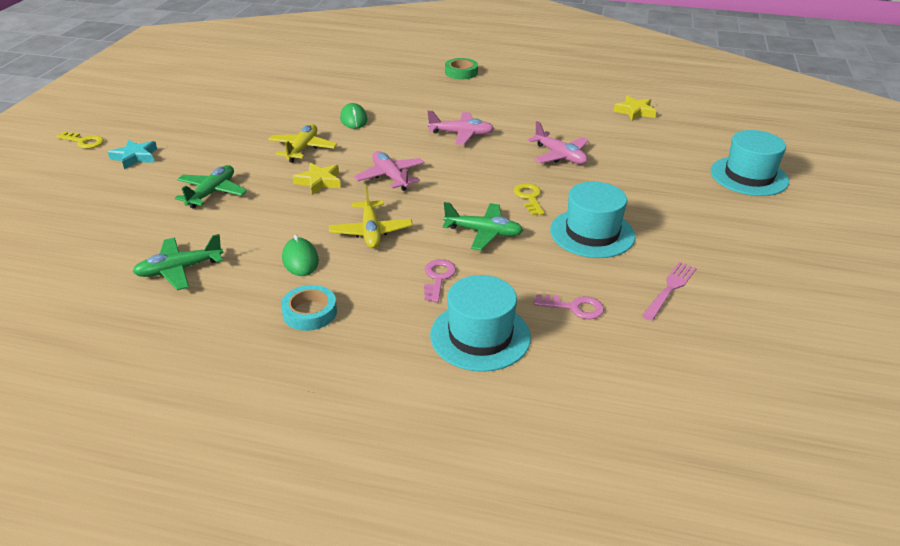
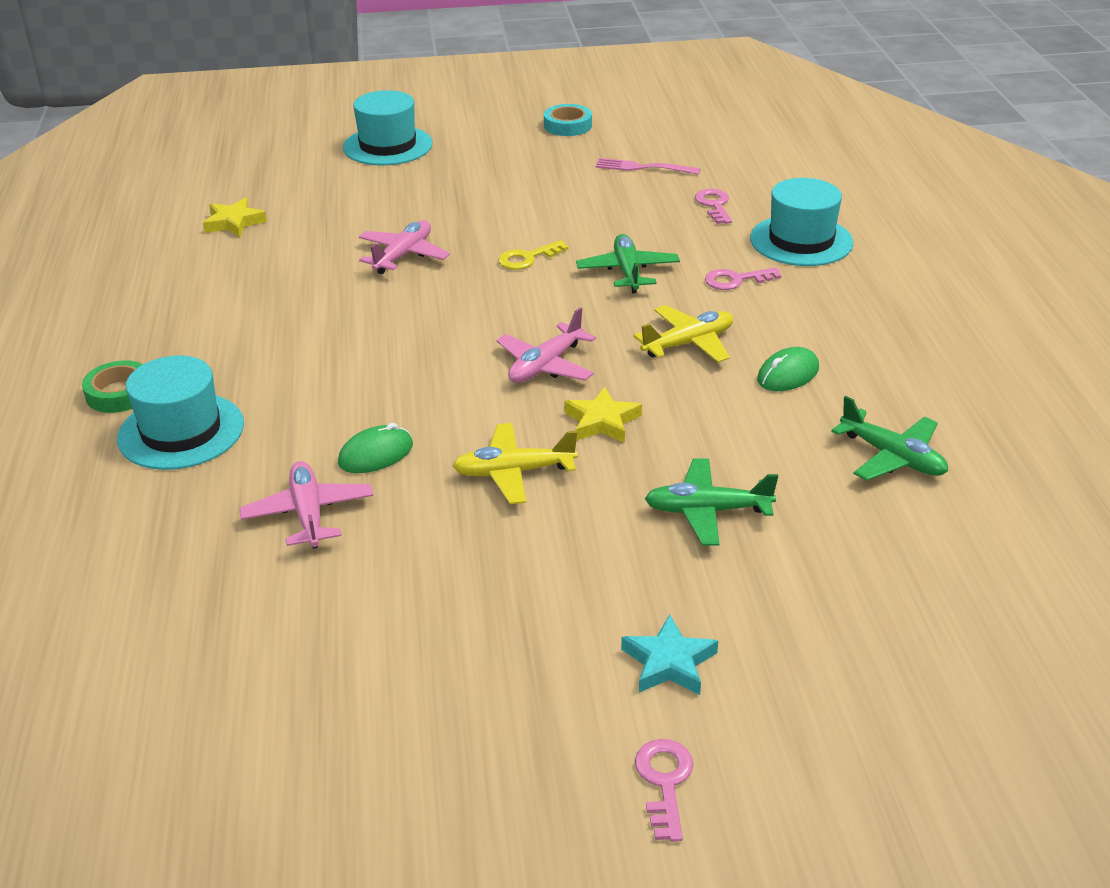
camera: 110 degrees left, 0 degrees up
yellow key [56,132,104,149] -> pink key [635,739,694,842]
turquoise tape [281,285,337,331] -> turquoise tape moved to [544,104,592,136]
pink plane [427,111,494,145] -> pink plane moved to [239,461,373,549]
turquoise hat [550,182,635,258] -> turquoise hat moved to [117,356,244,470]

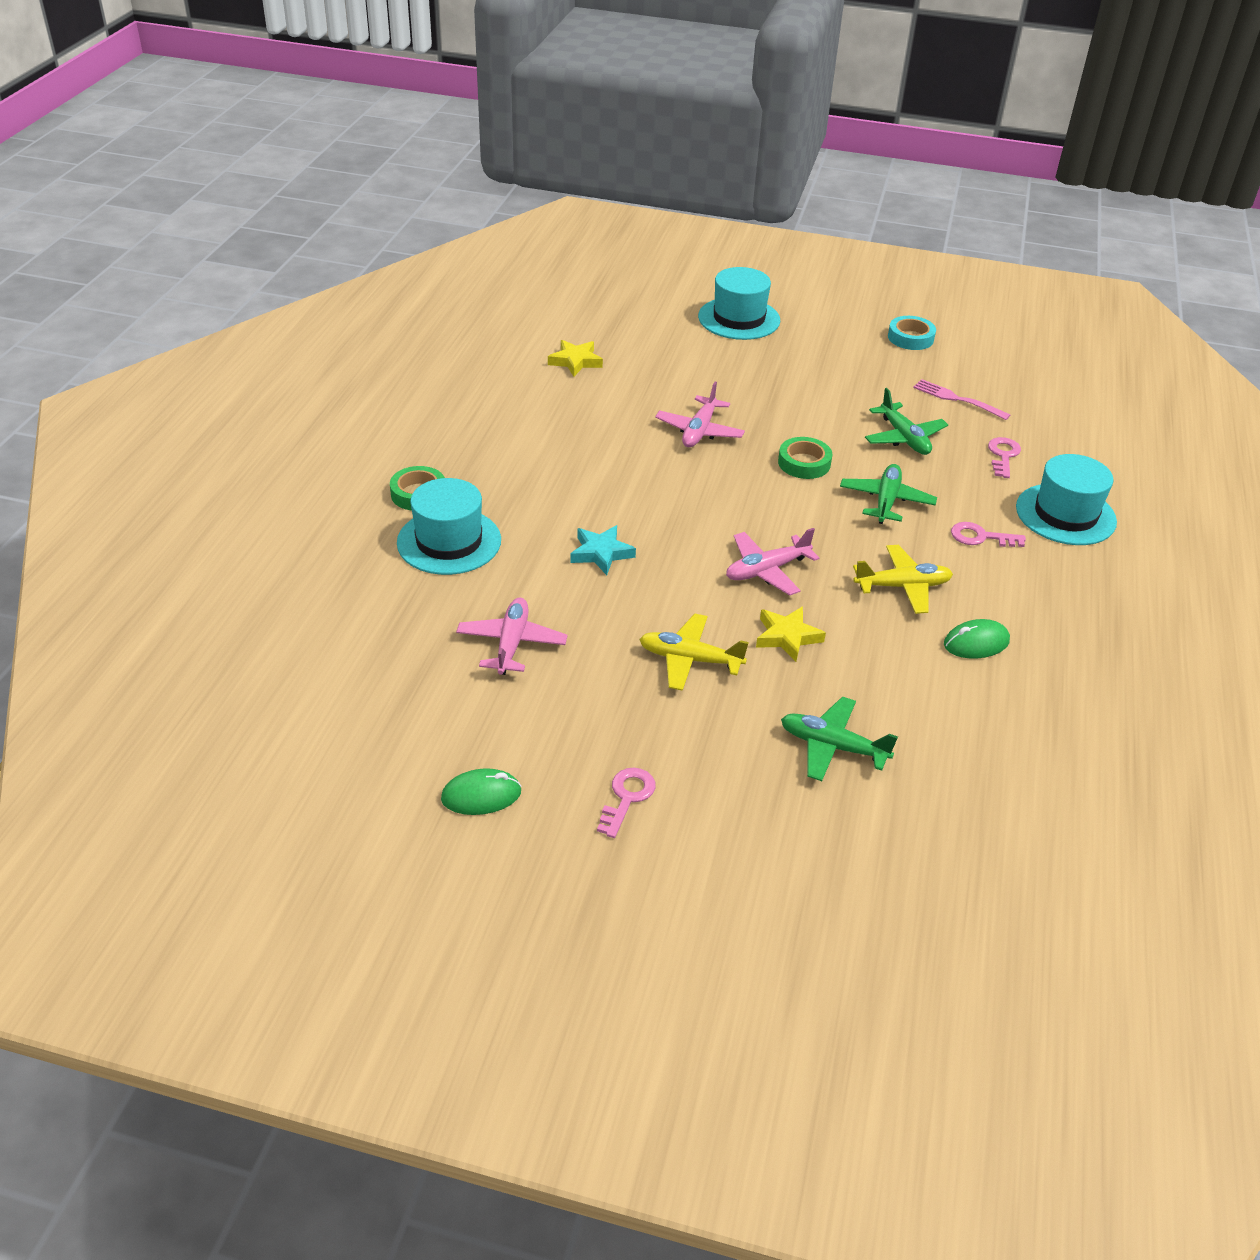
camera: 20 degrees right, 5 degrees up
green mouse [338,423,413,473] -> green mouse moved to [441,768,522,815]
pink plane [359,220,450,274] -> pink plane turned 150 degrees clockwise [655,382,745,447]
yellow key [498,240,568,270] -> green tape [778,437,832,479]
turquoise star [621,614,718,695] -> turquoise star moved to [570,525,636,575]
pink key [635,739,694,842] -> pink key moved to [597,768,656,838]
green plane [831,396,948,481] -> green plane moved to [865,388,948,455]

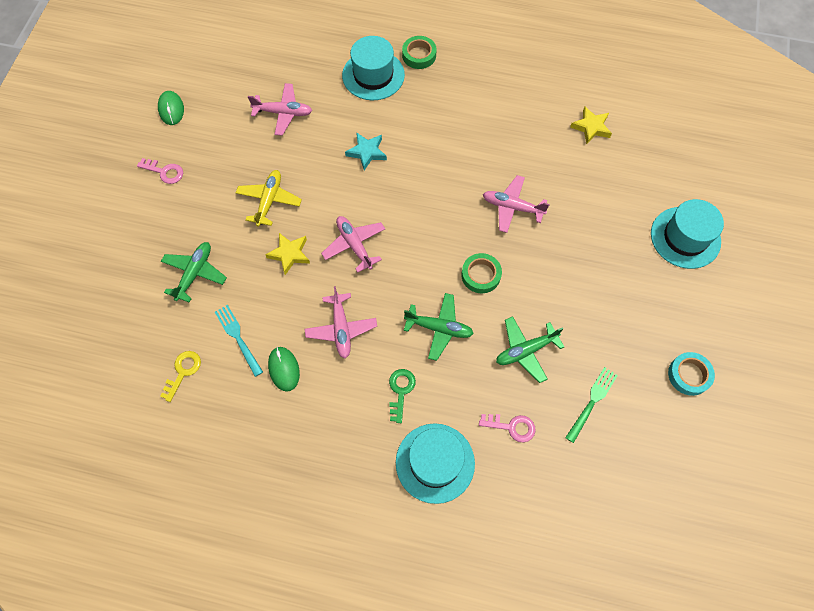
camera: 90 degrees right, 25 degrees up
yellow plane [853,545,953,614] -> pink plane [305,286,377,358]
pink fork [913,379,1010,420] -> green fork [565,367,618,443]
pink key [951,522,1026,547] -> green key [389,369,416,423]
none -> yellow key [160,351,201,402]
none -> turquoise fork [215,305,263,377]

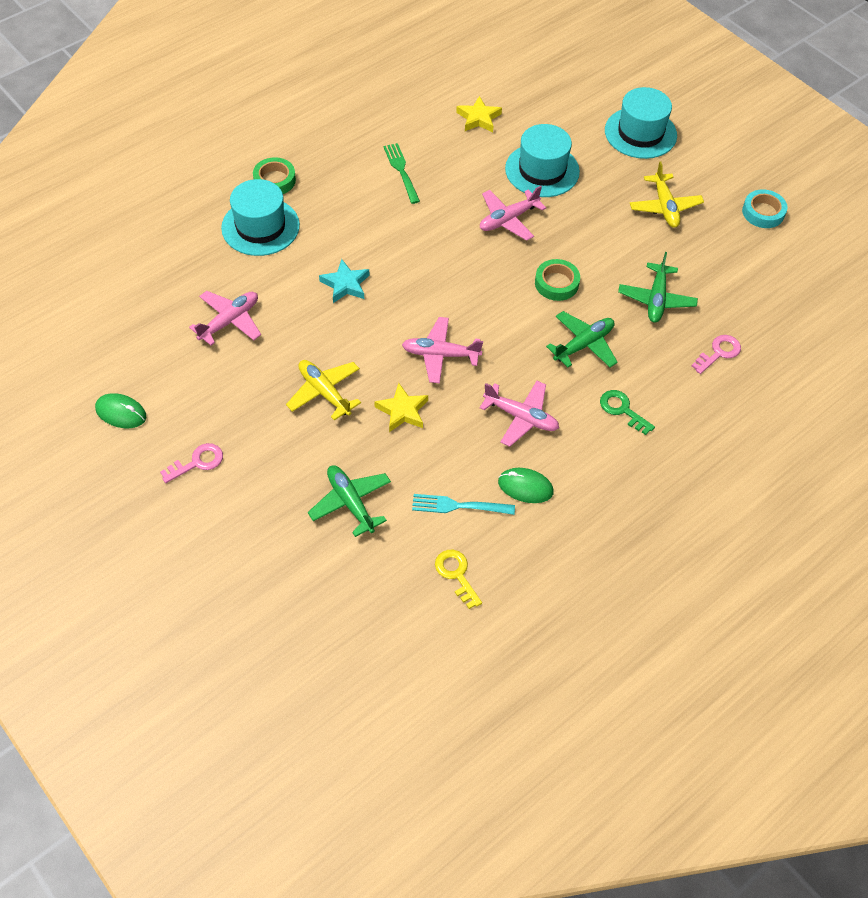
camera: 55 degrees left, 10 degrees down
turquoise hat [396,423,475,504] -> turquoise hat moved to [505,124,580,197]
green fork [565,367,618,443] -> green fork moved to [383,143,420,204]
none -> yellow plane [630,162,704,228]

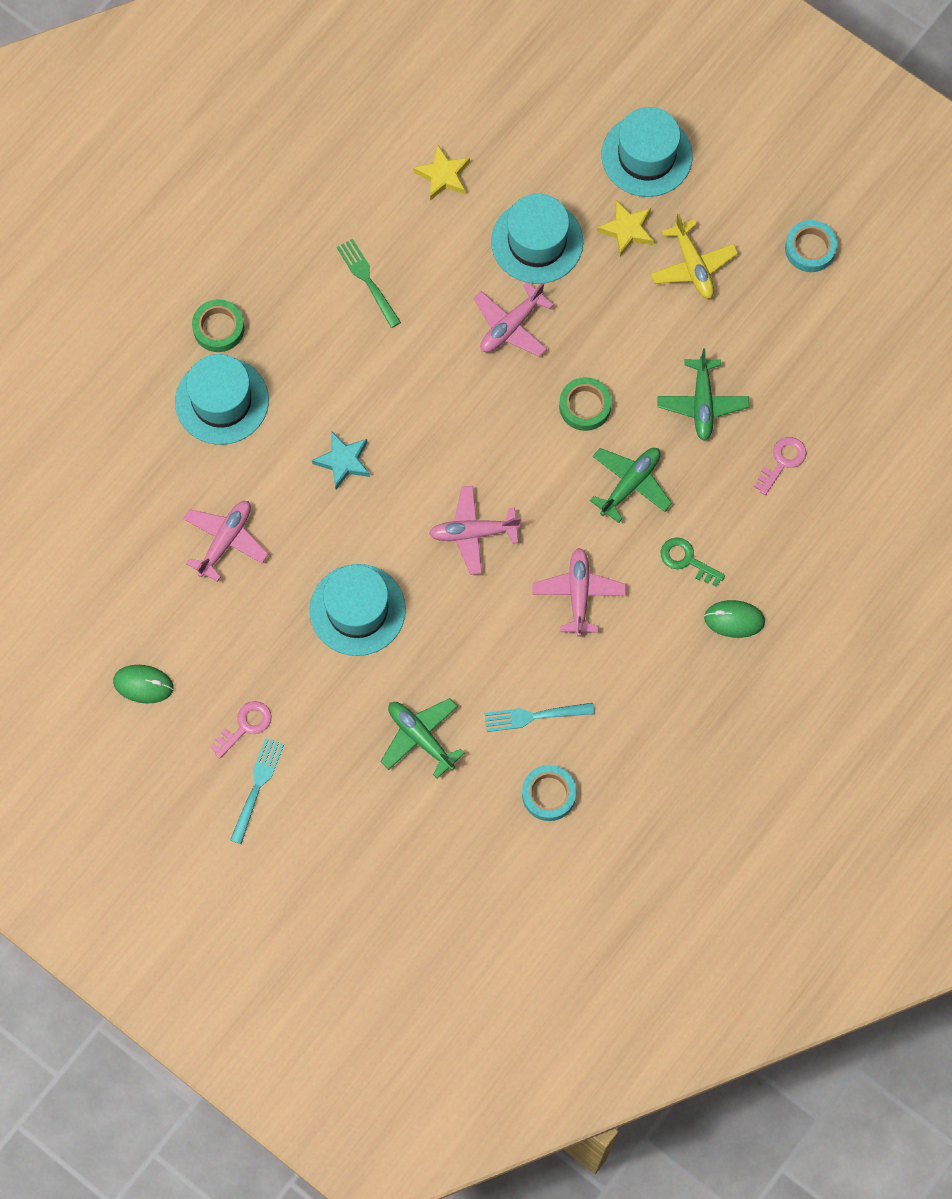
camera: 10 degrees left, 15 degrees up
yellow plane [286,360,361,421] -> turquoise hat [309,564,406,656]
yellow star [375,383,428,432] -> yellow star moved to [597,200,654,257]
yellow key [435,550,482,609] -> turquoise tape [522,765,577,821]
pink plane [480,381,559,447] -> pink plane turned 105 degrees counterclockwise [532,548,626,637]
green mouse [498,468,554,503] -> green mouse moved to [704,600,765,638]
none -> turquoise fork [230,738,284,844]

